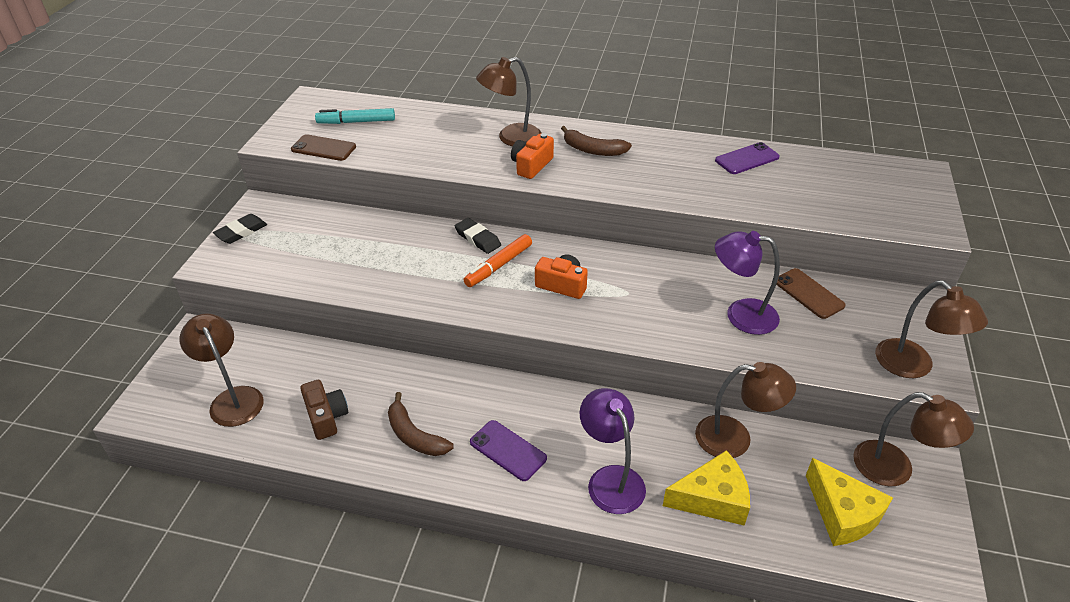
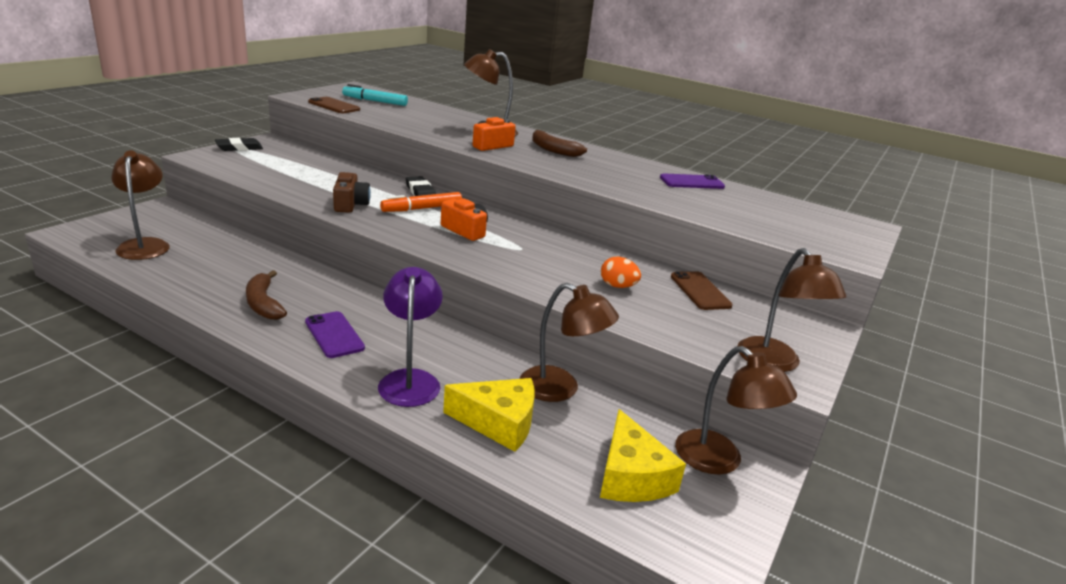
camera: 15 degrees right, 15 degrees down
brown camera [300,380,348,440] -> brown camera moved to [333,172,371,213]
purple lamp [715,231,780,335] -> orange egg [601,257,641,288]

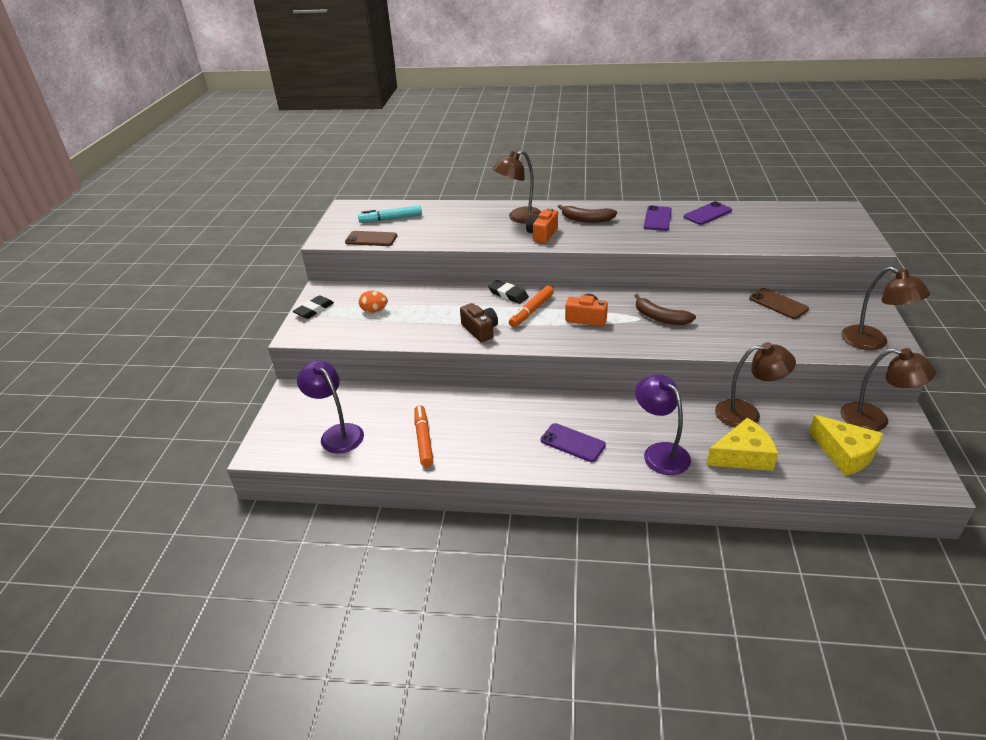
camera: 20 degrees left, 10 degrees up
brown lamp [112,150,170,260] -> purple lamp [297,360,364,453]
brown banana [246,270,287,320] -> brown banana moved to [635,294,696,325]
orange egg [601,257,641,288] -> orange egg moved to [359,291,388,313]
none -> orange marker [414,405,433,467]
none -> purple phone [644,205,672,231]

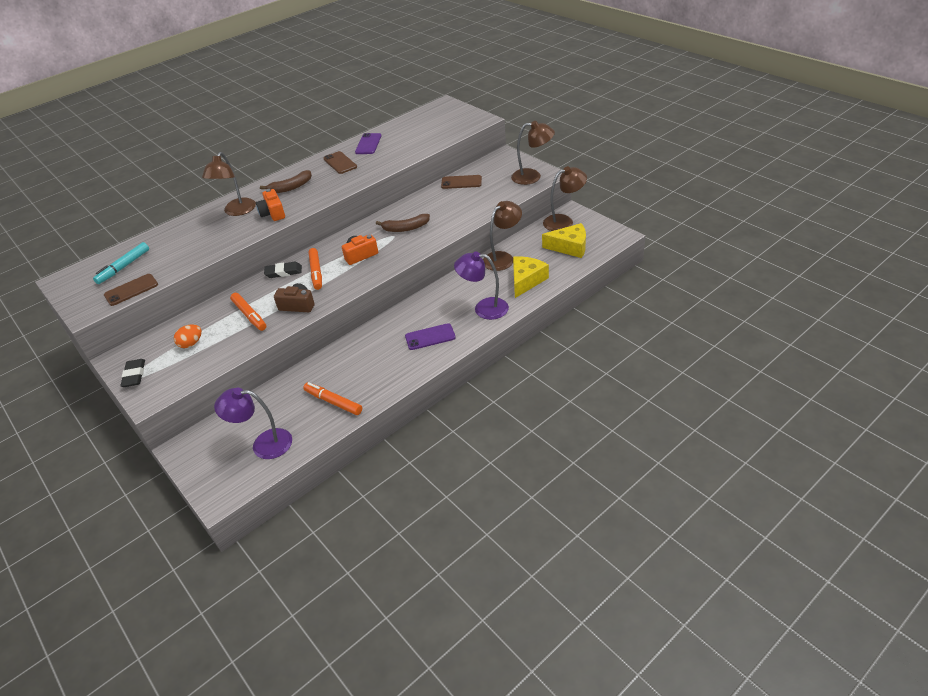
camera: 45 degrees left, 5 degrees up
purple phone [644,205,672,231] -> brown phone [324,151,357,174]
none -> orange marker [230,293,267,331]

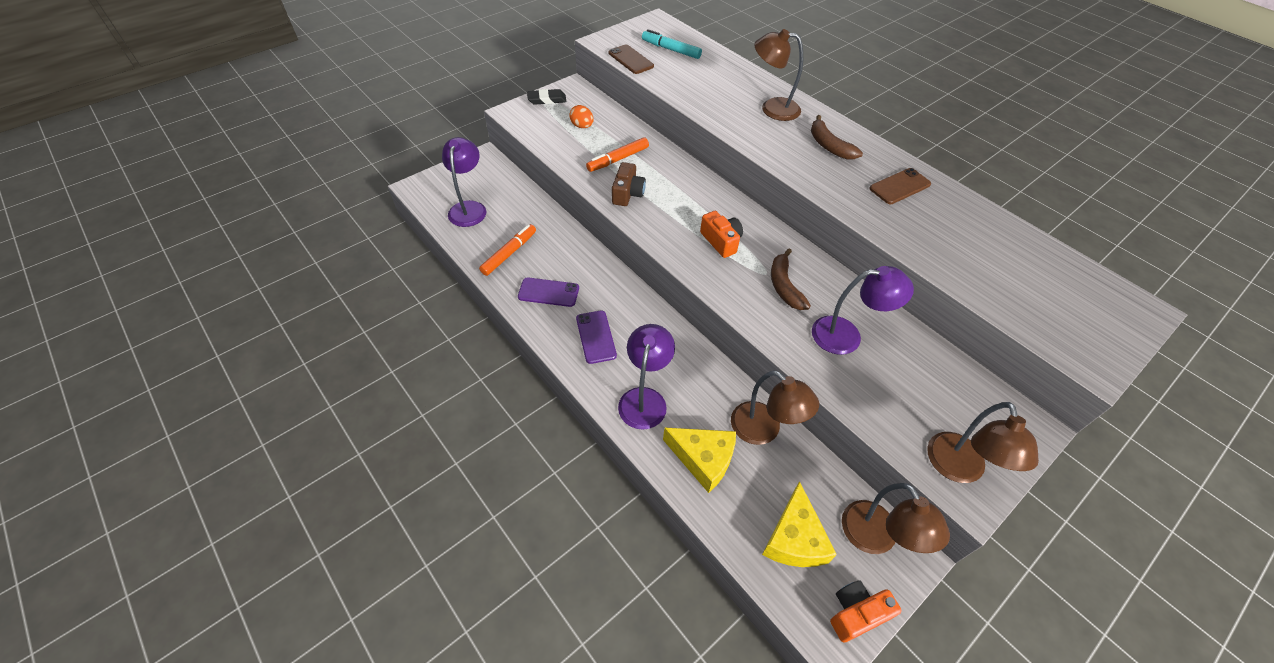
camera: 85 degrees right, 10 degrees up
orange camera [256,189,285,221] -> orange camera moved to [830,580,902,642]
black eraser [264,261,302,278] -> none
orange marker [308,248,322,290] -> none
purple phone [355,133,381,154] -> purple phone moved to [518,277,579,307]
brown phone [441,175,482,189] -> none
none -> purple lamp [812,266,914,355]

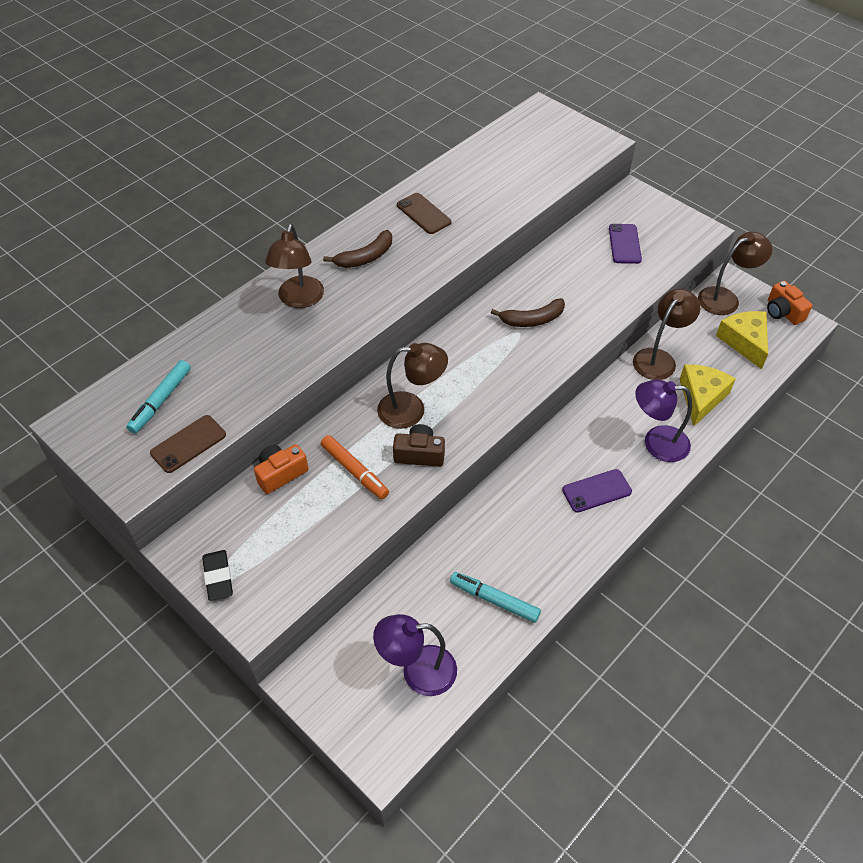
camera: 95 degrees left, 0 degrees up
orange marker [479,224,536,276] -> turquoise marker [450,572,541,623]
purple phone [518,277,579,307] -> purple phone moved to [609,224,642,264]
orange egg [569,105,594,128] -> none
orange camera [700,211,743,258] -> orange camera moved to [254,444,309,494]
yellow cheese [762,481,837,567] -> yellow cheese turned 105 degrees counterclockwise [716,311,768,369]
purple lamp [812,266,914,355] -> none
brown lamp [927,402,1039,483] -> brown lamp moved to [377,343,448,429]

